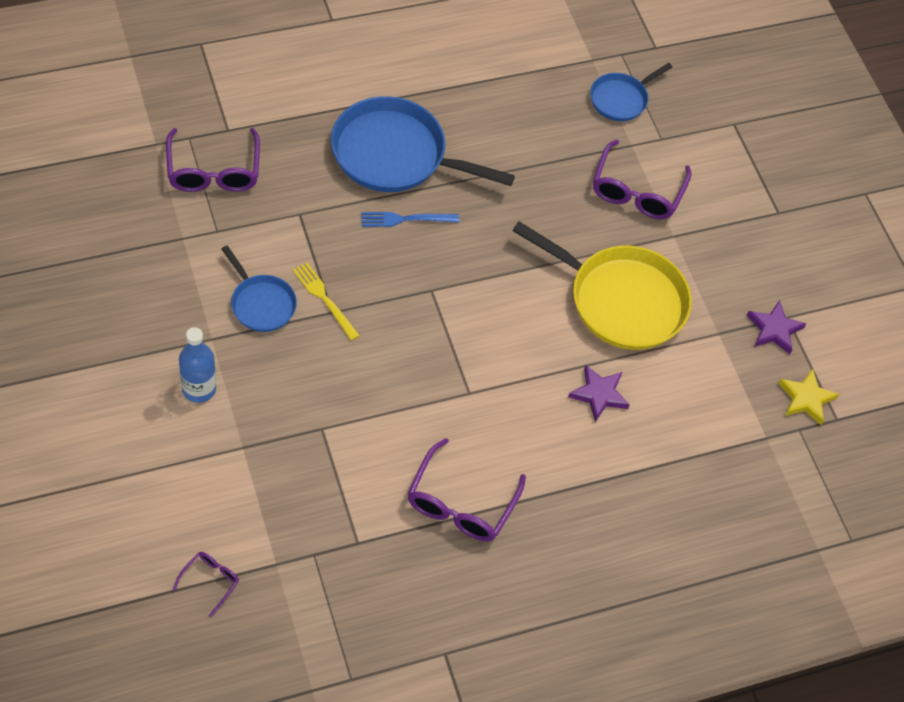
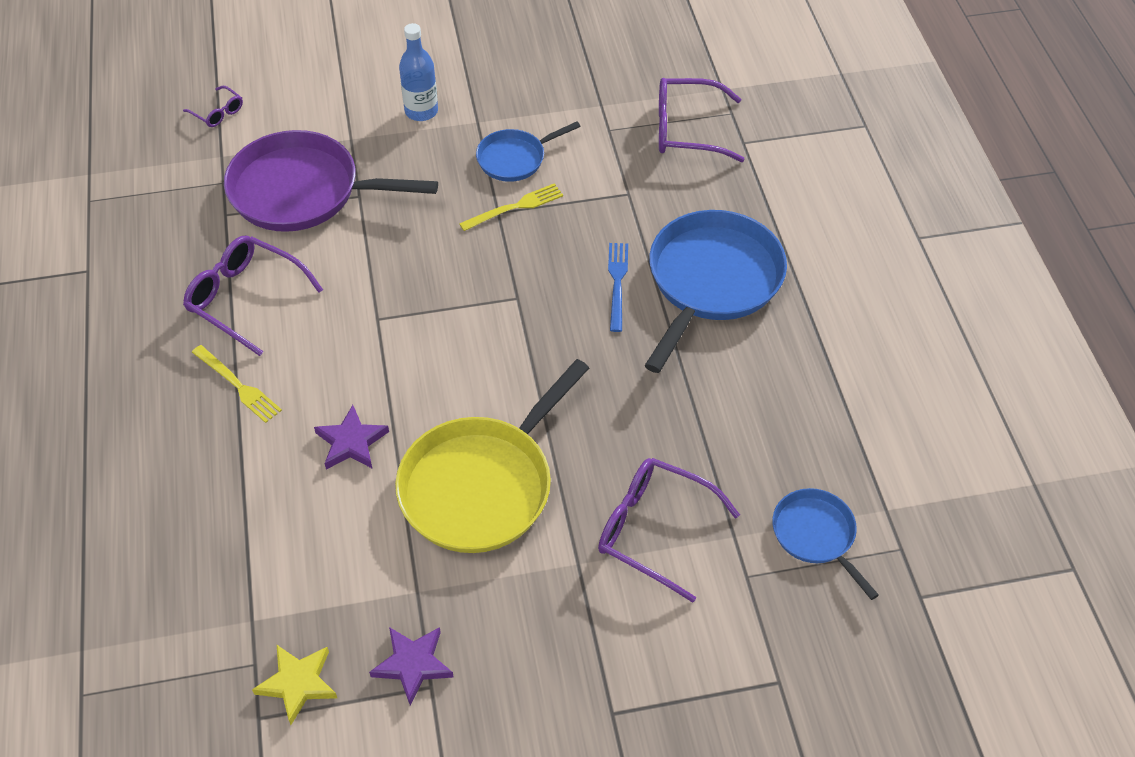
camera: 105 degrees right, 5 degrees down
none -> yellow fork [192,345,282,423]
none -> purple pan [224,130,438,232]

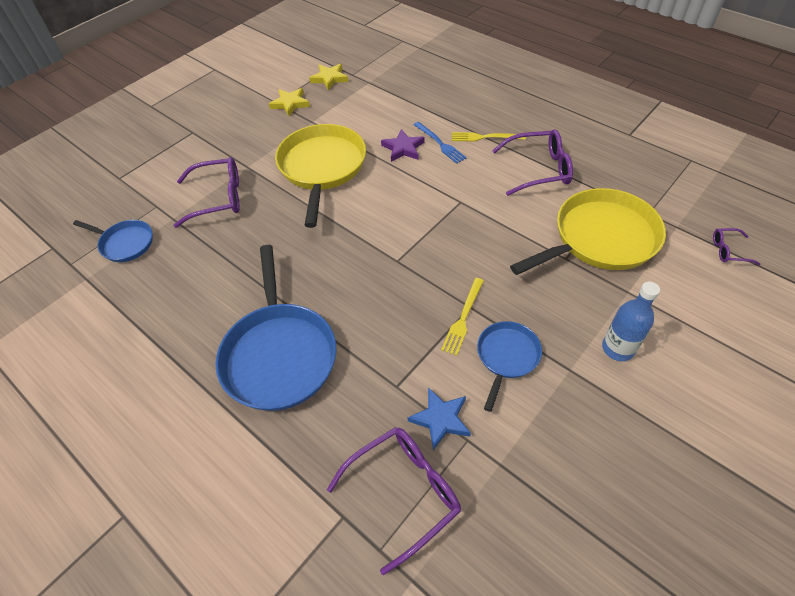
camera: 145 degrees right, 0 degrees up
purple pan [224,130,438,232] -> yellow pan [510,188,666,275]
purple star [369,627,454,705] -> yellow star [269,88,310,116]
blue fork [608,243,628,332] -> blue fork moved to [413,122,467,164]
none -> blue star [408,387,471,450]

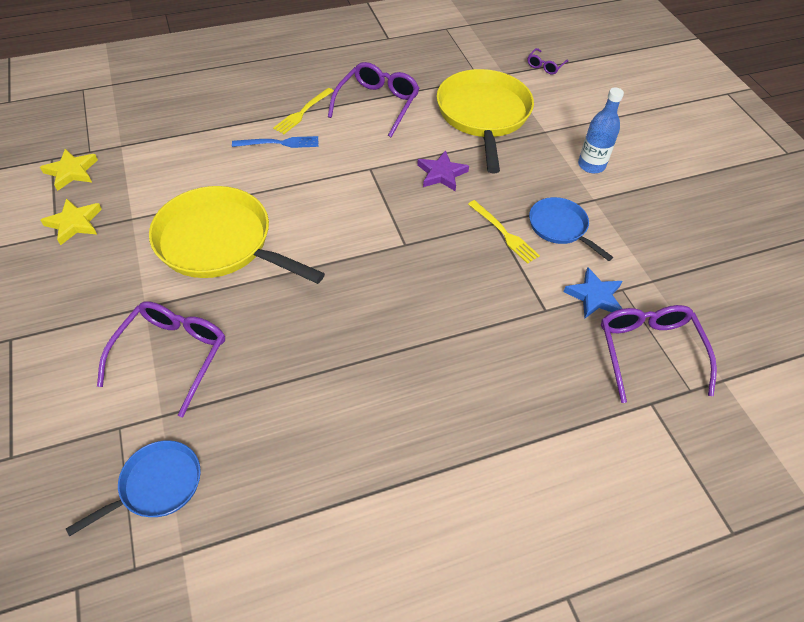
camera: 65 degrees left, 0 degrees up
blue pan [215,245,336,411] -> none
purple star [381,129,424,162] -> purple star moved to [417,150,469,191]

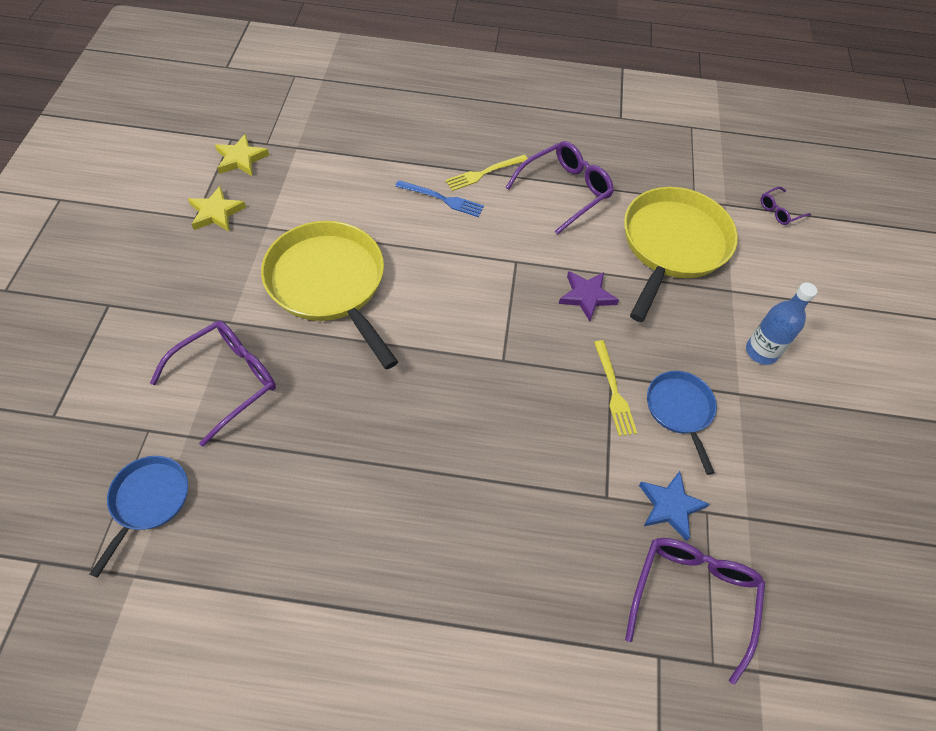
camera: 25 degrees right, 5 degrees up
blue pan [66,440,201,536] -> blue pan turned 60 degrees counterclockwise [90,456,188,578]

